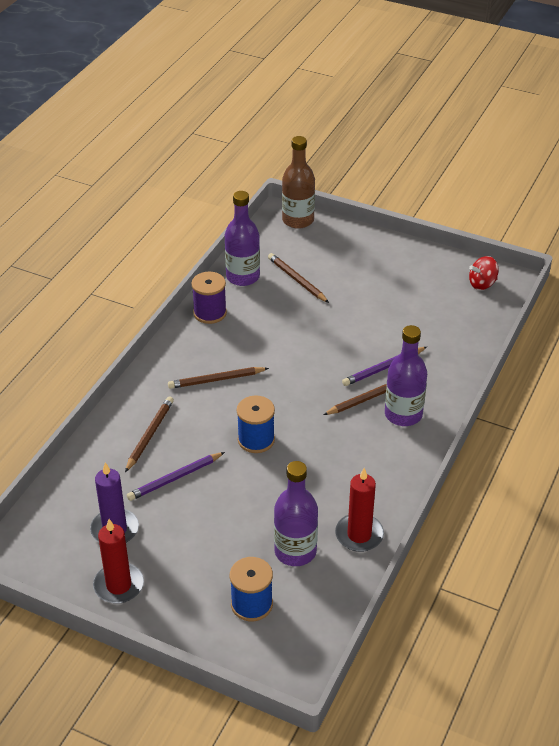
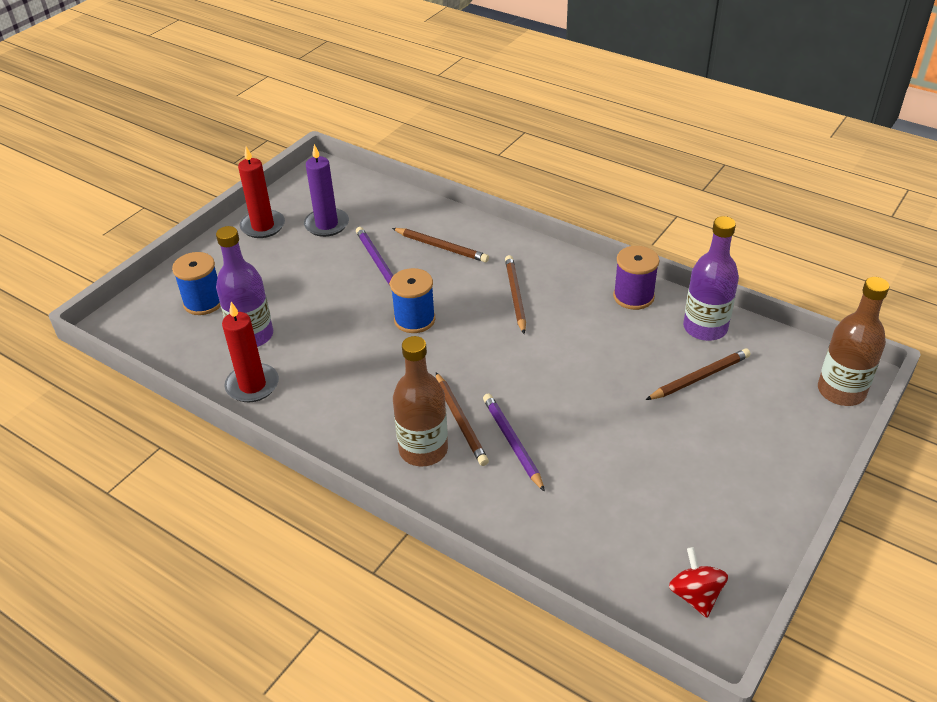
camera: 100 degrees right, 0 degrees up
purple bottle [385,325,427,426] -> brown bottle [393,336,448,466]

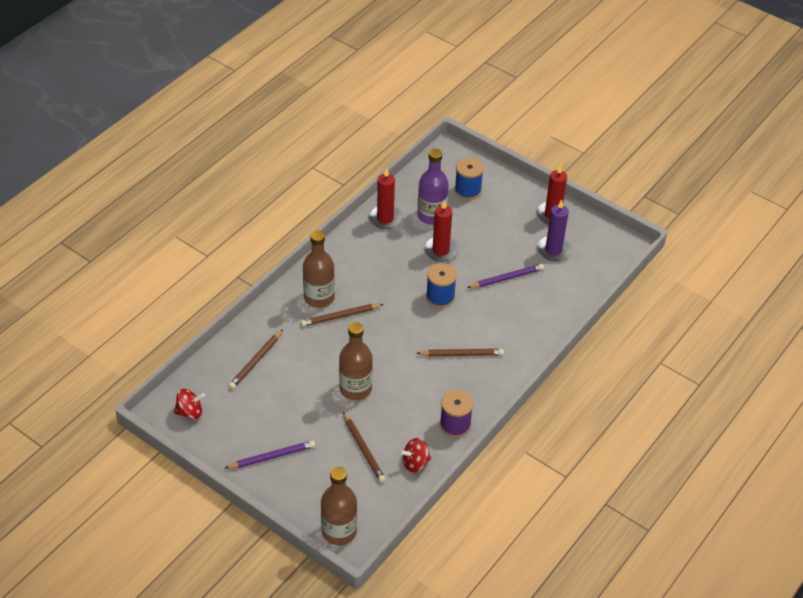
camera: 90 degrees right, 5 degrees up
brown pencil [392,228,489,263] -> brown pencil moved to [228,330,283,389]
purple pencil [483,394,545,492] -> purple pencil moved to [225,440,315,469]
purple bottle [683,216,739,341] -> red spinning top [400,438,431,473]
none -> brown bottle [339,322,373,400]
none -> red candle [424,200,458,262]

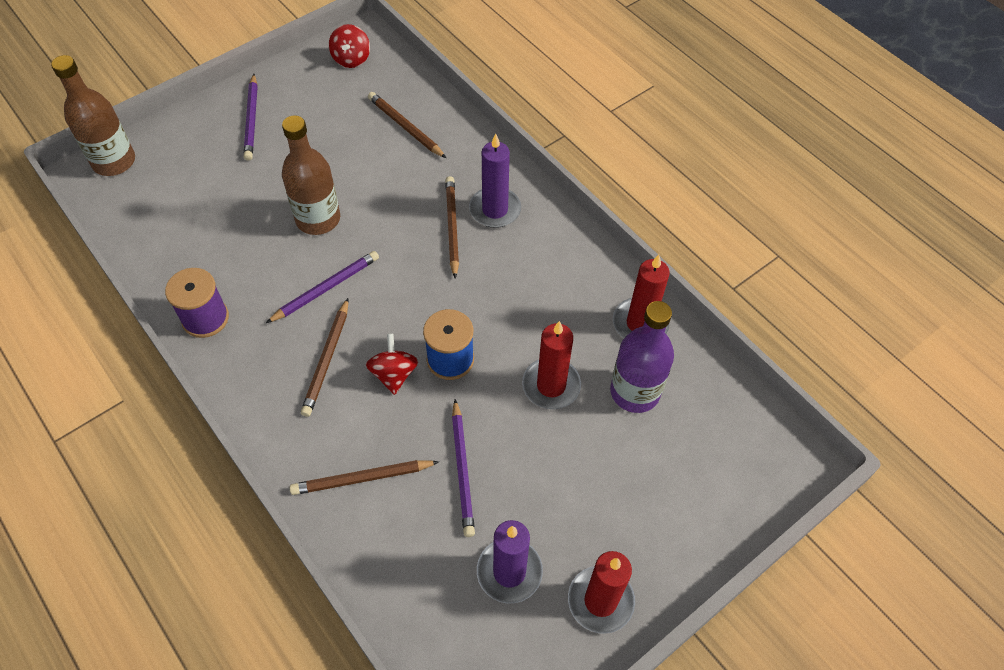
camera: 105 degrees right, 10 degrees up
brown bottle [303,230,335,308] -> purple candle [469,134,521,228]
brown pencil [343,412,386,483] -> brown pencil moved to [290,460,439,495]
red spinning top [400,438,431,473] -> red spinning top moved to [366,333,419,395]
blue spool [454,158,484,200] -> none
none -> purple pencil [266,251,379,323]

